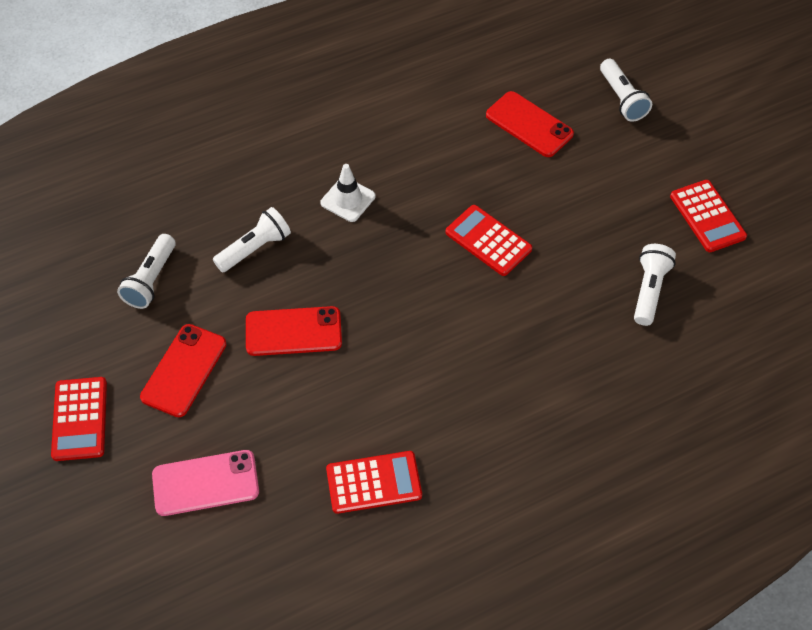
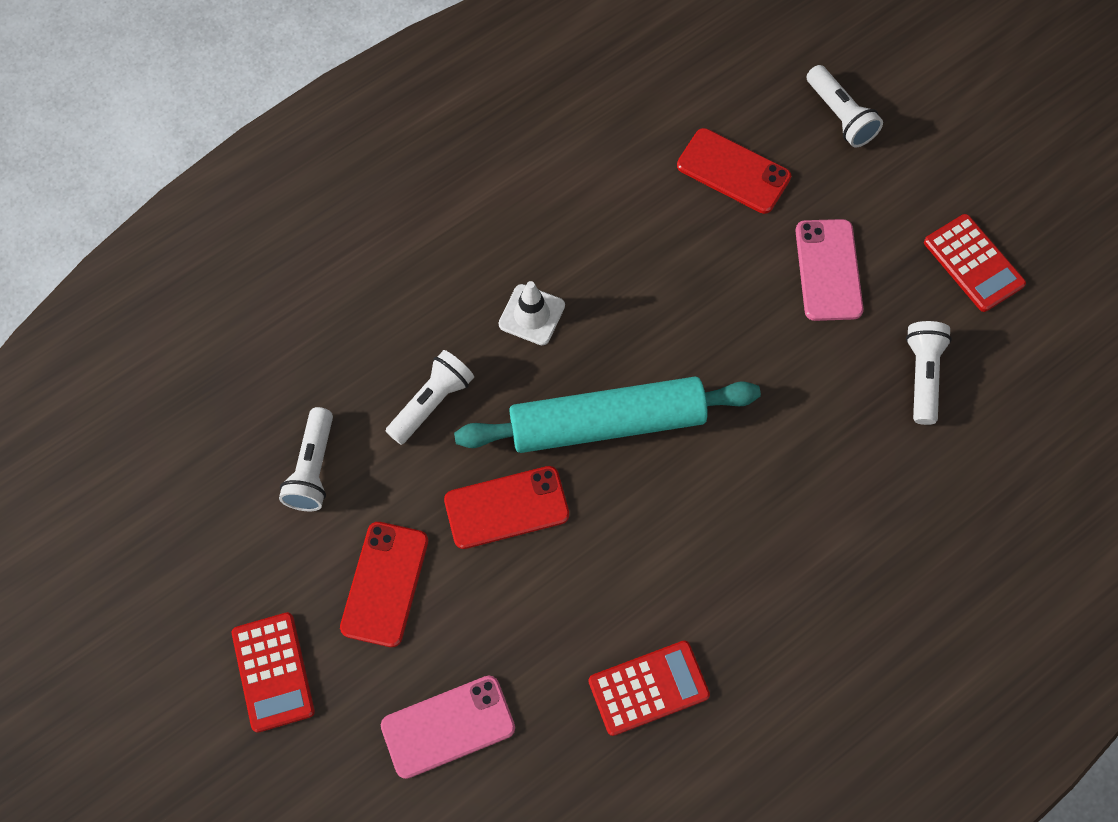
camera: 10 degrees left, 10 degrees up
red calculator [445,205,532,276] -> none
none -> turquoise rolling pin [454,377,761,453]
none -> pink phone [795,219,863,321]

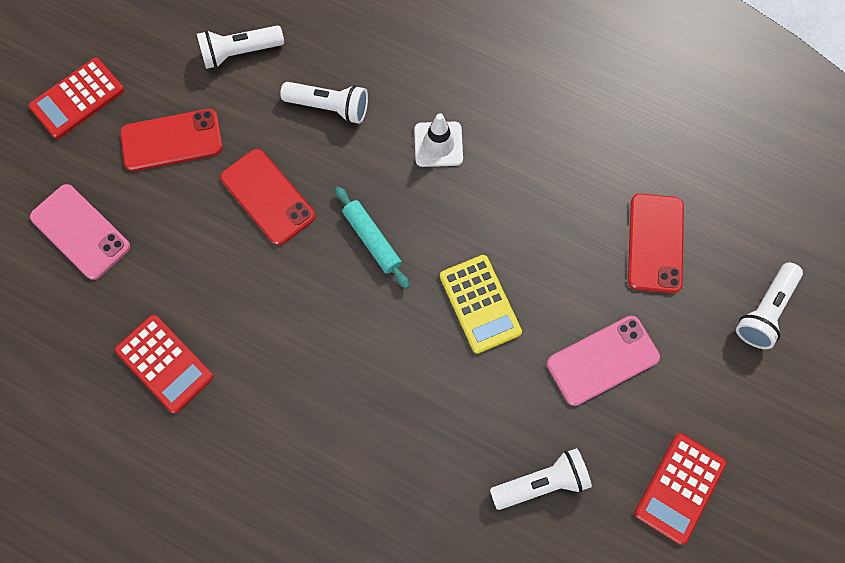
camera: 65 degrees right, 5 degrees up
turquoise rolling pin [454,377,761,453] -> turquoise rolling pin [335,187,409,289], size x0.47
none -> yellow calculator [440,255,522,354]

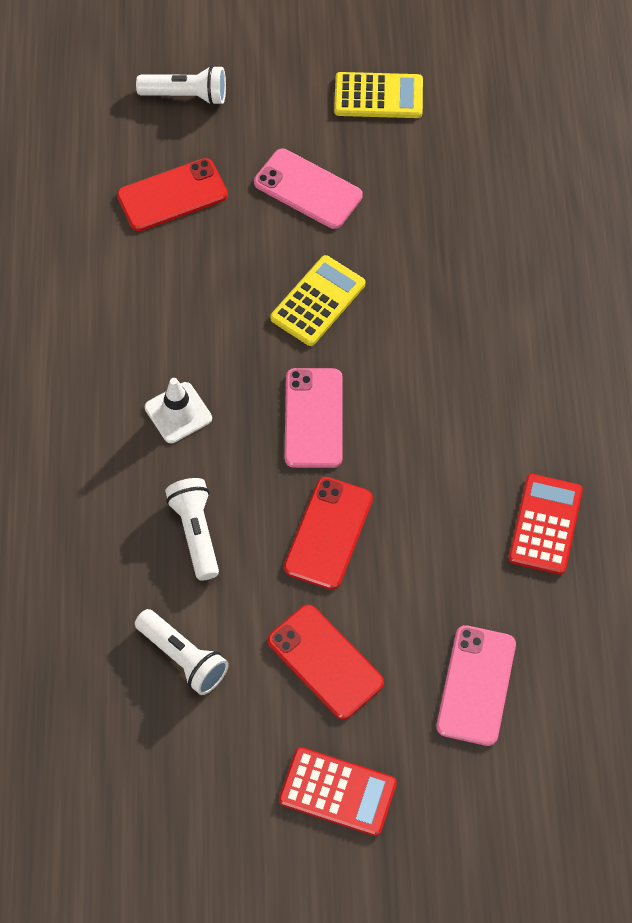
camera: 120 degrees left, 10 degrees down
turquoise rolling pin [335,187,409,289] -> pink phone [285,368,343,468]
white flashlight [490,448,592,510] -> none
red calculator [634,433,727,545] -> yellow calculator [334,72,423,118]

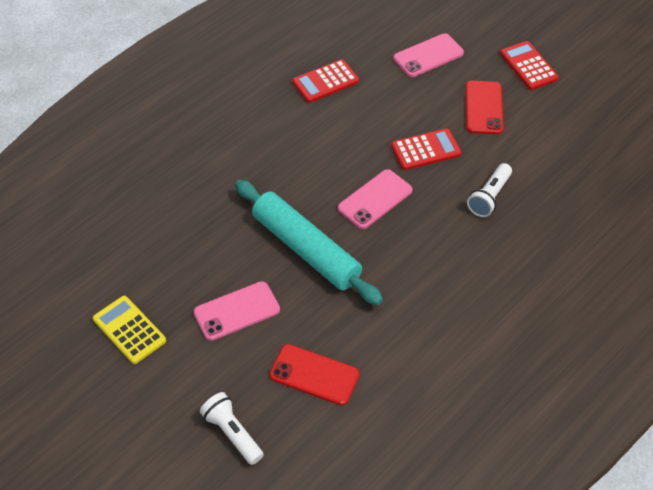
camera: 135 degrees left, 10 degrees down
white flashlight [135,609,229,695] -> none
white traffic cone [145,378,212,443] -> none
pink phone [254,149,362,229] -> pink phone turned 75 degrees clockwise [193,281,280,341]
yellow calculator [270,255,365,346] -> turquoise rolling pin [235,180,383,305]
red phone [284,477,373,590] -> red calculator [391,128,461,170]

